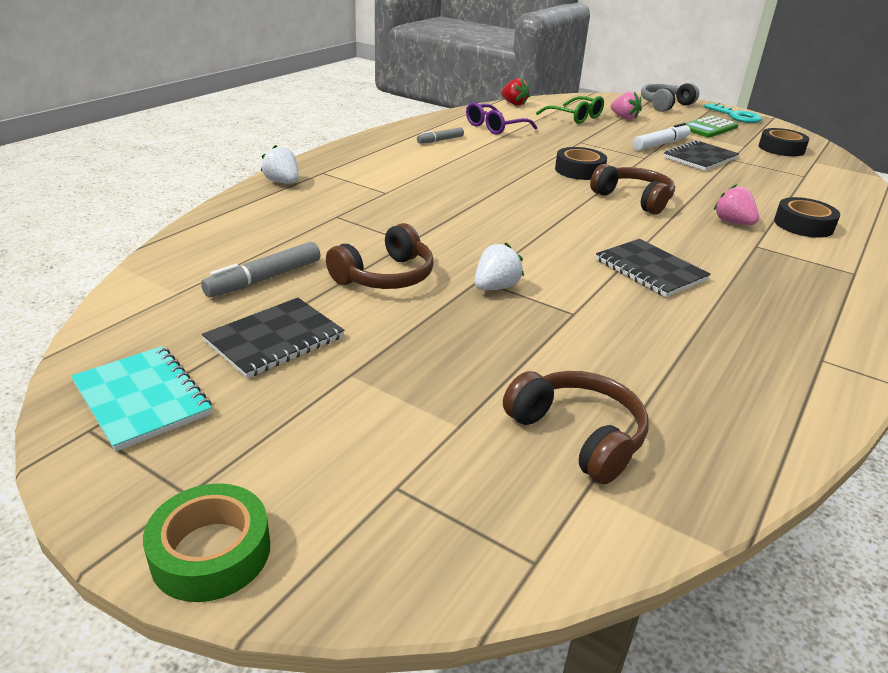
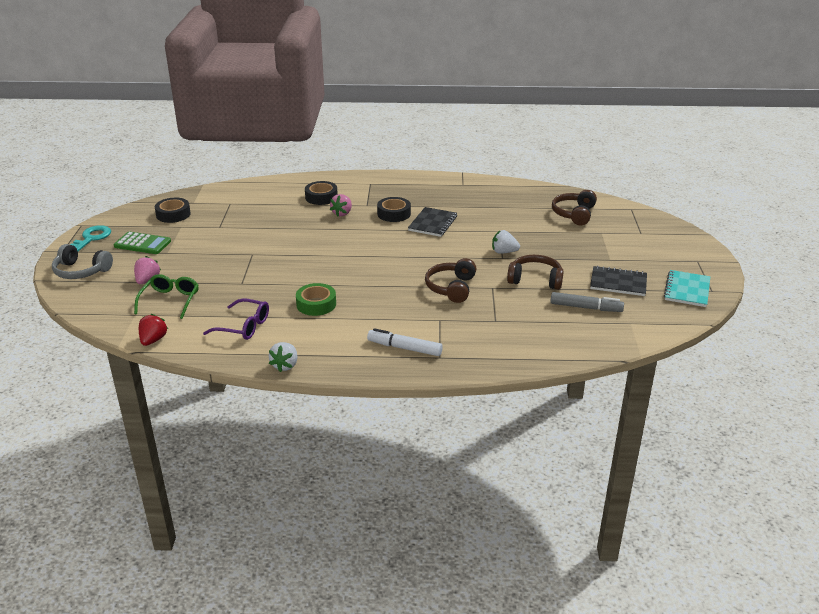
camera: 120 degrees left, 0 degrees up
green tape [143,483,270,602] -> green tape moved to [296,283,336,316]
white strawberry [261,145,299,183] -> white strawberry moved to [269,342,297,372]
grey marker [417,127,464,144] -> none
black tape [555,147,607,180] -> black tape moved to [377,197,411,222]
brown headphones [590,164,675,215] -> brown headphones moved to [425,258,476,303]
white marker [632,123,691,150] -> white marker moved to [367,328,443,356]
black notebook [663,140,739,171] -> none

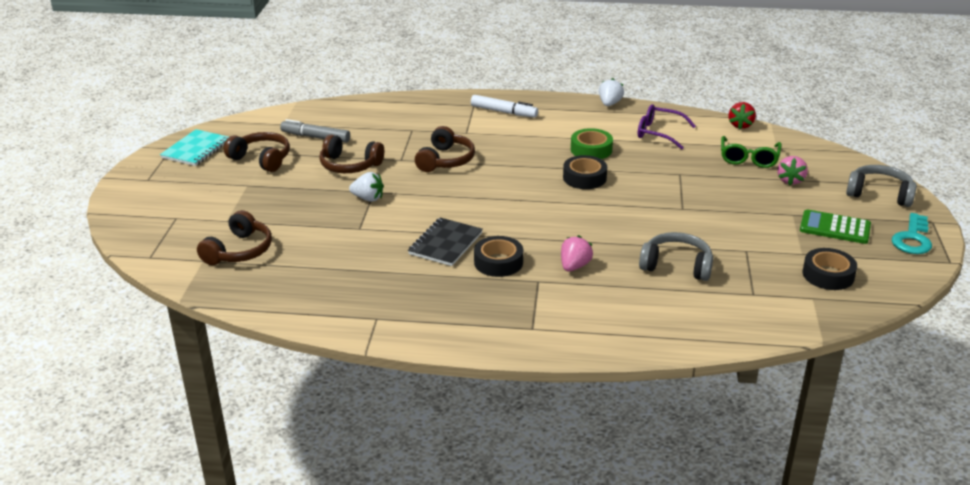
camera: 175 degrees left, 0 degrees up
black tape [305,181,338,205] -> black tape moved to [563,155,607,189]
black notebook [590,266,647,296] -> brown headphones [224,132,290,172]
none -> grey headphones [639,232,713,281]

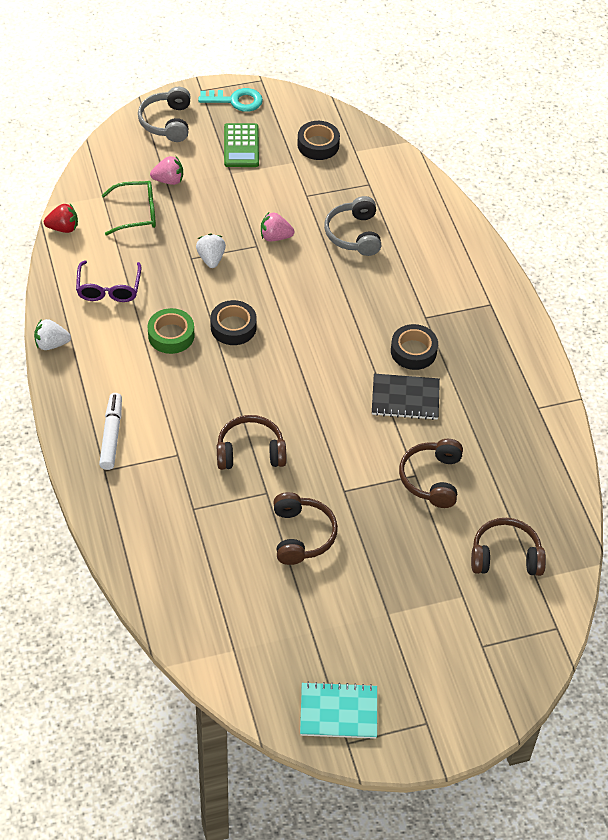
camera: 115 degrees left, 20 degrees up
brown headphones [224,132,290,172] -> brown headphones moved to [399,439,463,508]
grey marker [280,119,350,143] -> none
white strawberry [349,172,384,202] -> white strawberry moved to [196,233,226,268]
pink strawberry [561,235,593,272] -> pink strawberry moved to [261,212,295,241]

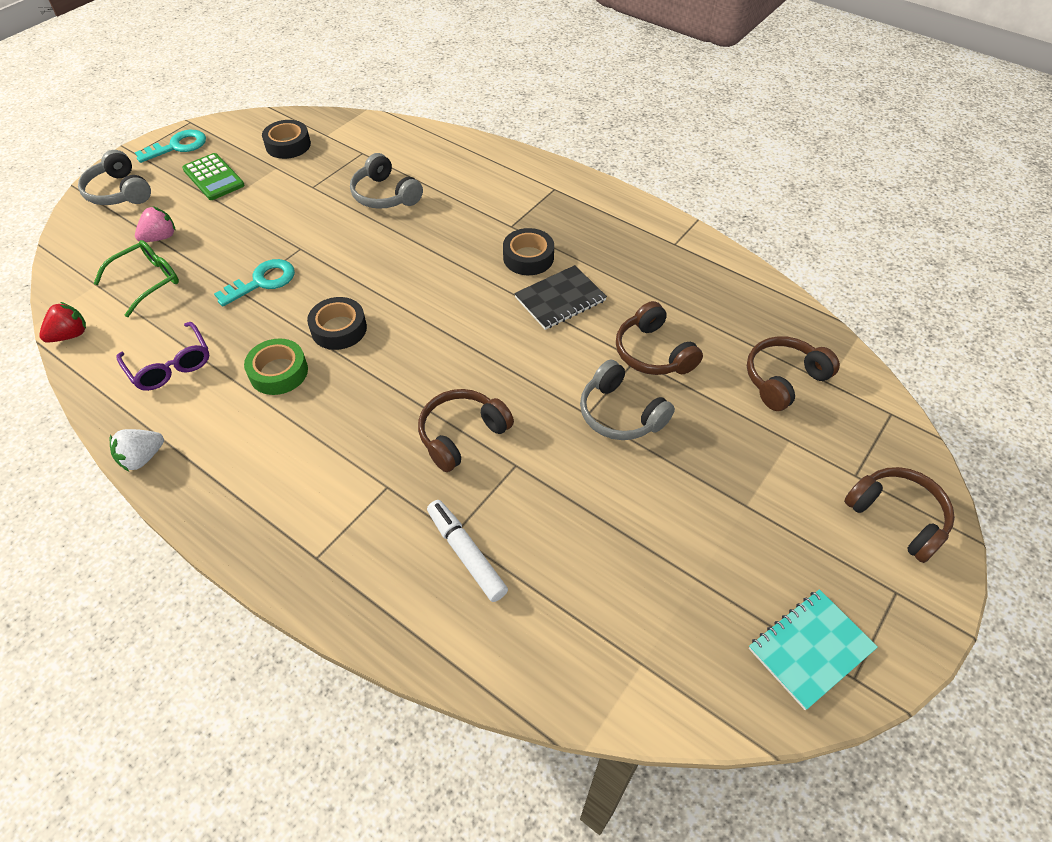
camera: 35 degrees left, 0 degrees up
white marker [99,393,122,470] -> white marker moved to [427,500,508,602]
white strawberry [196,233,226,268] -> turquoise key [214,259,295,307]
pink strawberry [261,212,295,241] -> none
brown headphones [273,492,338,565] -> brown headphones moved to [844,467,955,563]
none -> grey headphones [580,360,675,440]

